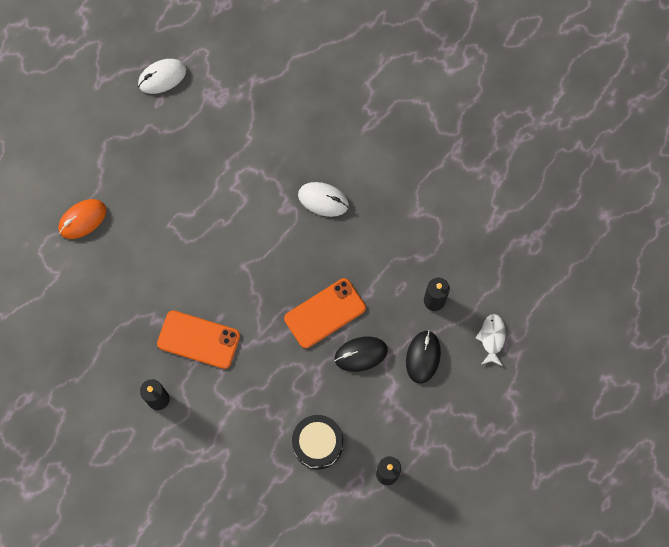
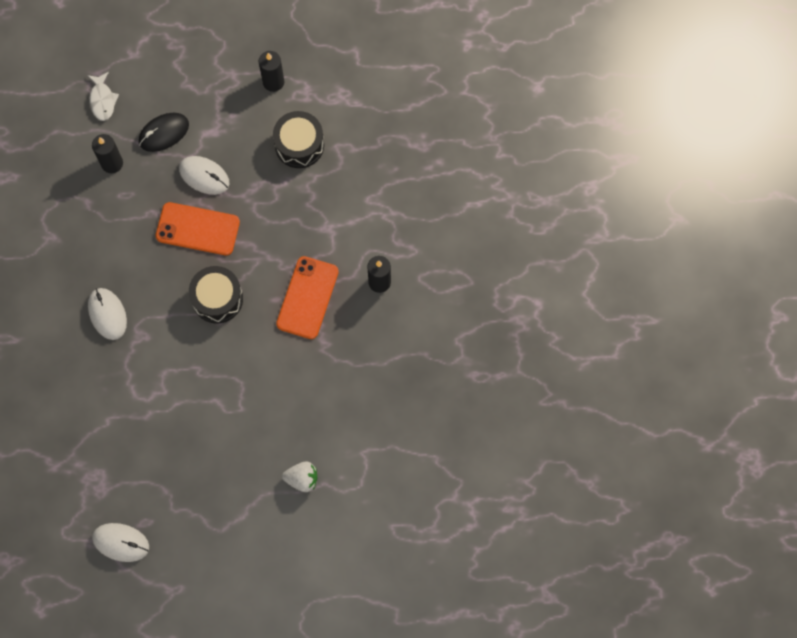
camera: 135 degrees left, 0 degrees up
orange mouse [59,199,106,239] -> white strawberry [282,462,317,492]
orange phone [157,310,240,369] -> orange phone turned 45 degrees clockwise [276,256,339,339]
black mouse [334,336,388,372] -> white mouse [179,156,229,195]
white fish [476,314,506,366] -> white fish turned 60 degrees counterclockwise [87,72,119,121]
none -> black drum [189,266,243,324]

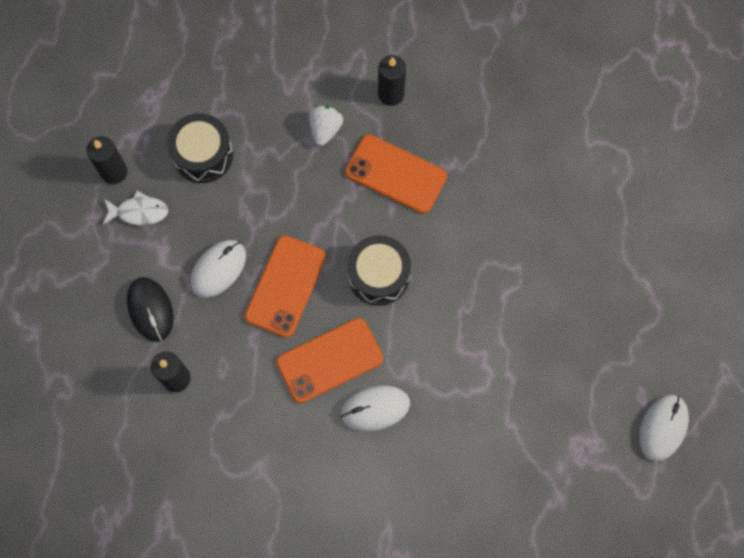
camera: 80 degrees left, 0 degrees up
white fish [87,72,119,121] -> white fish moved to [103,191,168,225]
white strawberry [282,462,317,492] -> white strawberry moved to [309,105,343,146]
none -> orange phone [276,318,383,403]

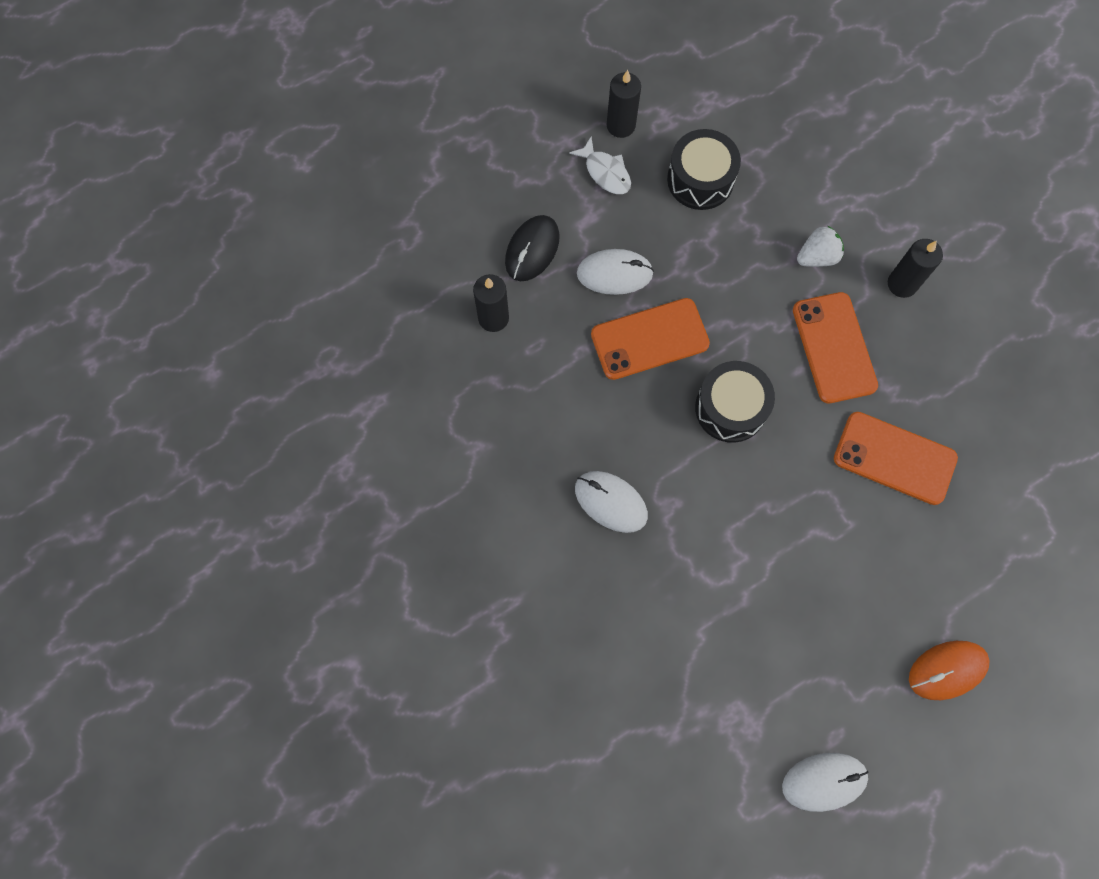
camera: 50 degrees right, 0 degrees up
orange phone [276,318,383,403] -> orange phone moved to [834,412,958,505]
none -> orange mouse [909,641,990,700]

